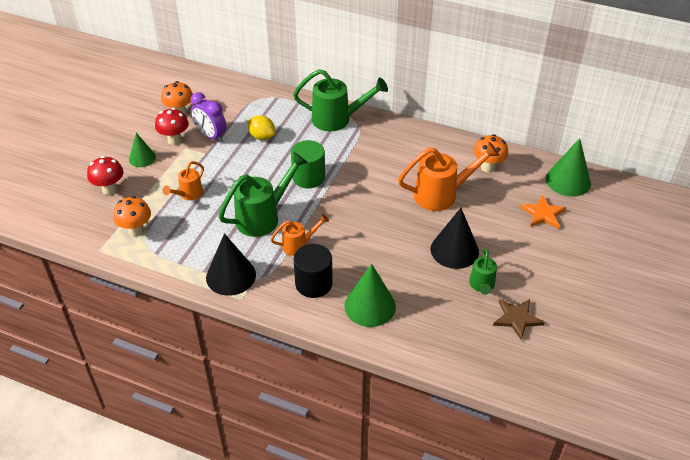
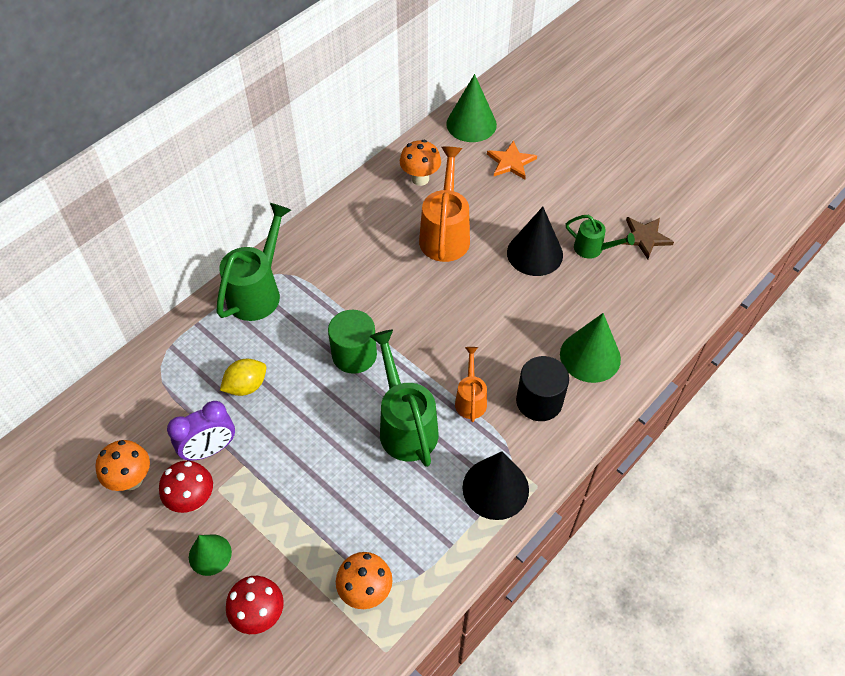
camera: 70 degrees left, 10 degrees up
orange watering can [162,161,204,200] -> none

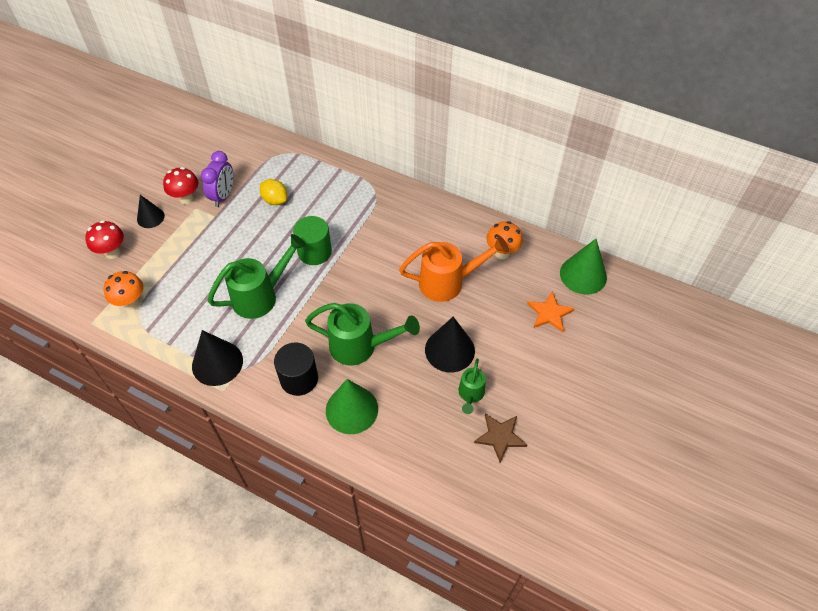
camera: 75 degrees right, 0 degrees up
orange mushroom [95,440,150,491] -> none
purple clock [167,401,235,461] -> purple clock turned 120 degrees counterclockwise [201,151,233,207]
green cone [189,534,232,576] -> black cone [137,195,165,228]
green watering can [216,203,291,321] -> green watering can moved to [305,303,420,366]
orange watering can [455,347,487,422] -> none

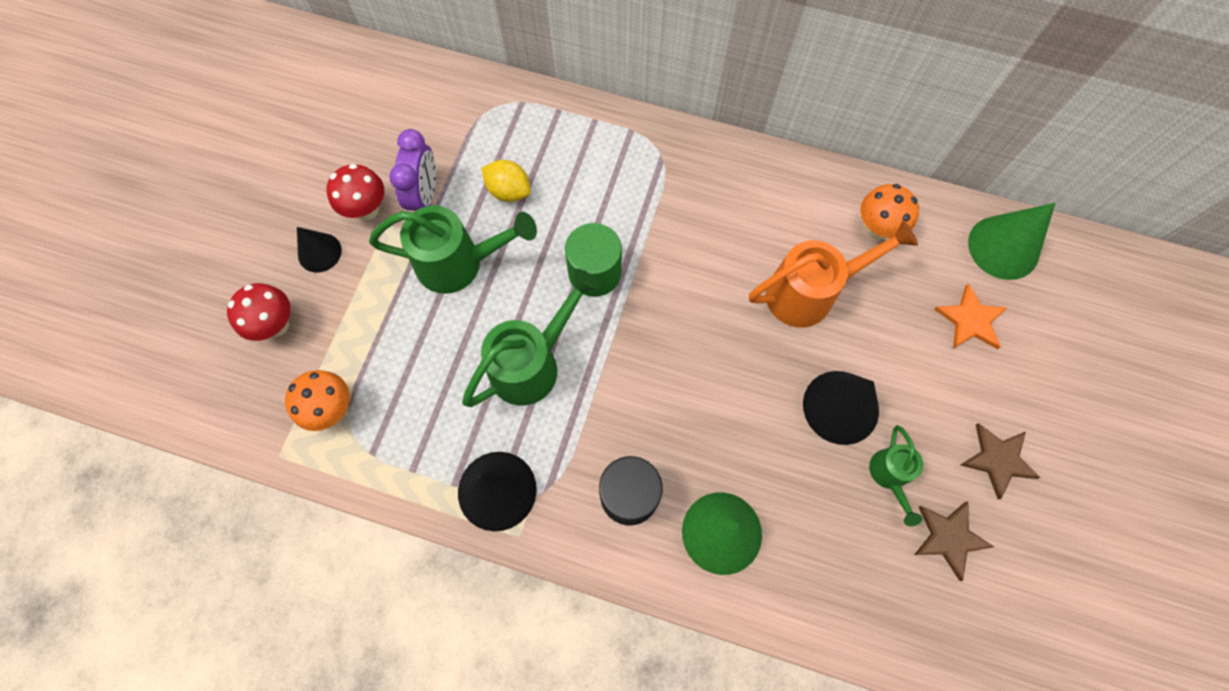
camera: 10 degrees left, 15 degrees up
green watering can [305,303,420,366] -> green watering can moved to [369,206,537,294]
none -> brown star [961,423,1040,499]

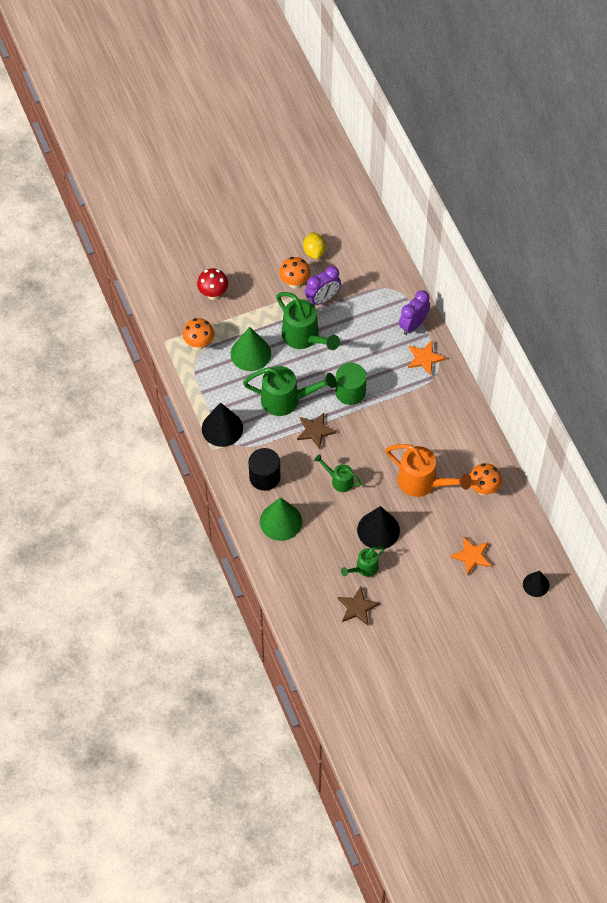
camera: 50 degrees right, 10 degrees down
black cone [297,227,342,273] -> black cone moved to [523,571,549,597]
red mushroom [326,164,384,220] -> orange mushroom [279,257,310,289]
yellow lemon [481,160,531,202] -> yellow lemon moved to [303,232,326,259]
brown star [961,423,1040,499] -> brown star moved to [297,413,337,449]
green cone [968,203,1055,280] -> green cone moved to [231,327,271,371]
none -> green watering can [314,454,361,492]
none -> purple clock [399,290,430,335]
none -> orange star [408,341,446,376]

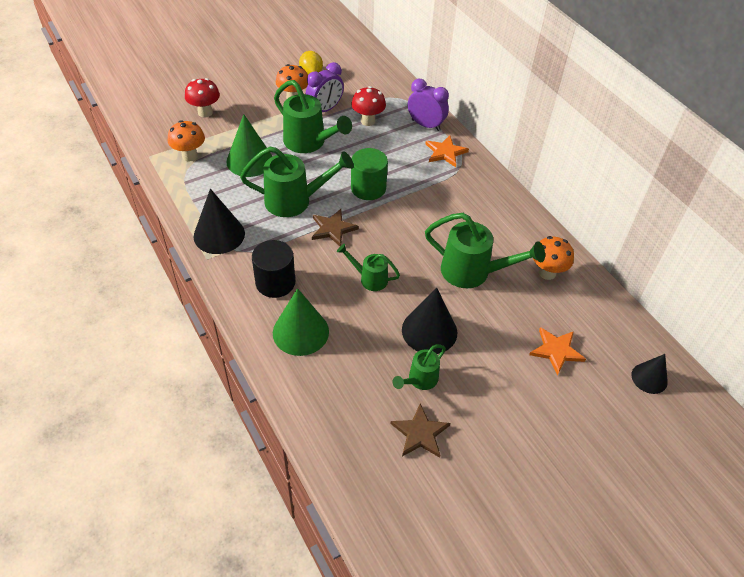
camera: 10 degrees left, 10 degrees down
orange watering can [385,444,472,497] -> green watering can [425,213,545,288]
purple clock [399,290,430,335] -> purple clock turned 90 degrees clockwise [408,79,449,131]
none -> red mushroom [351,86,386,126]

